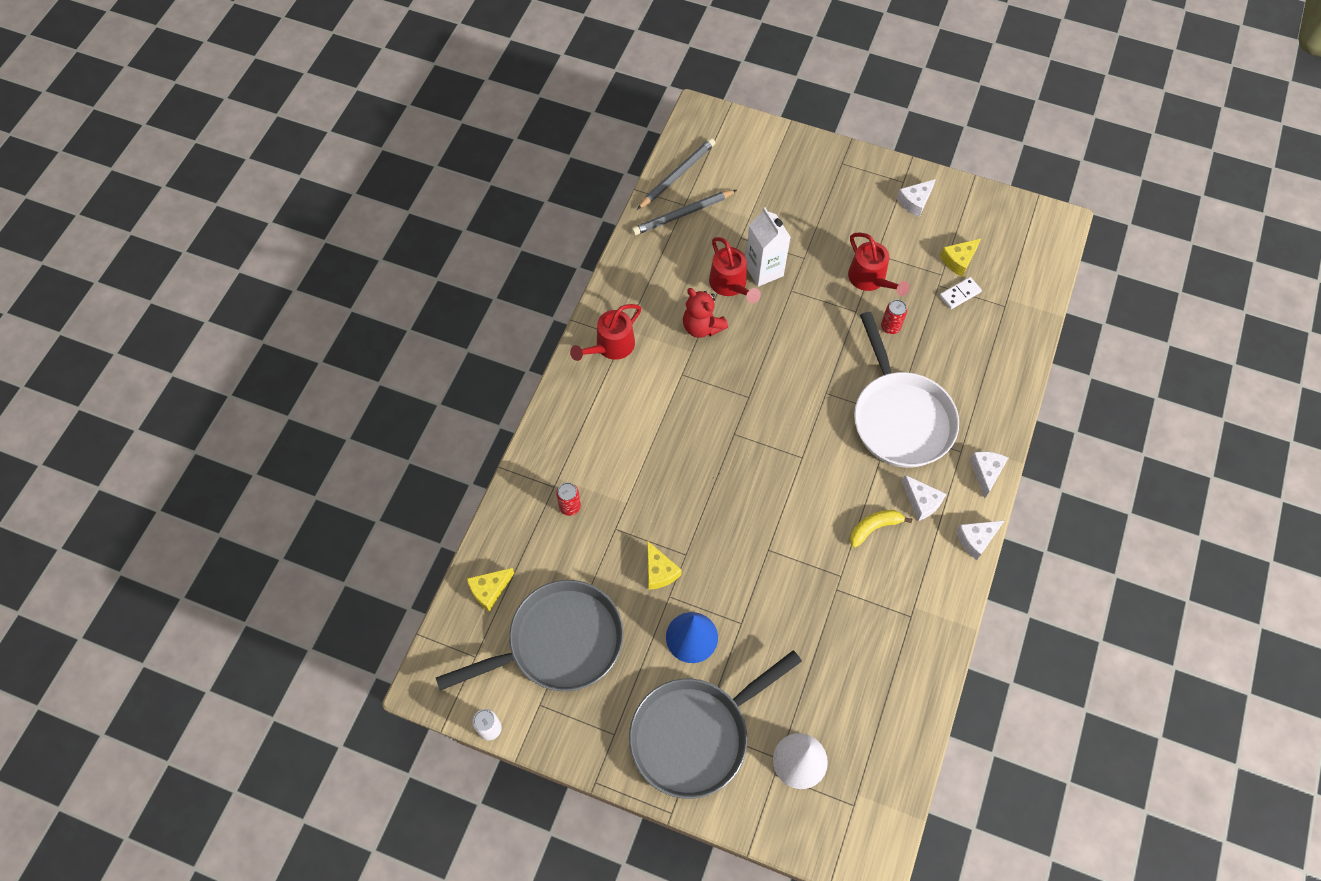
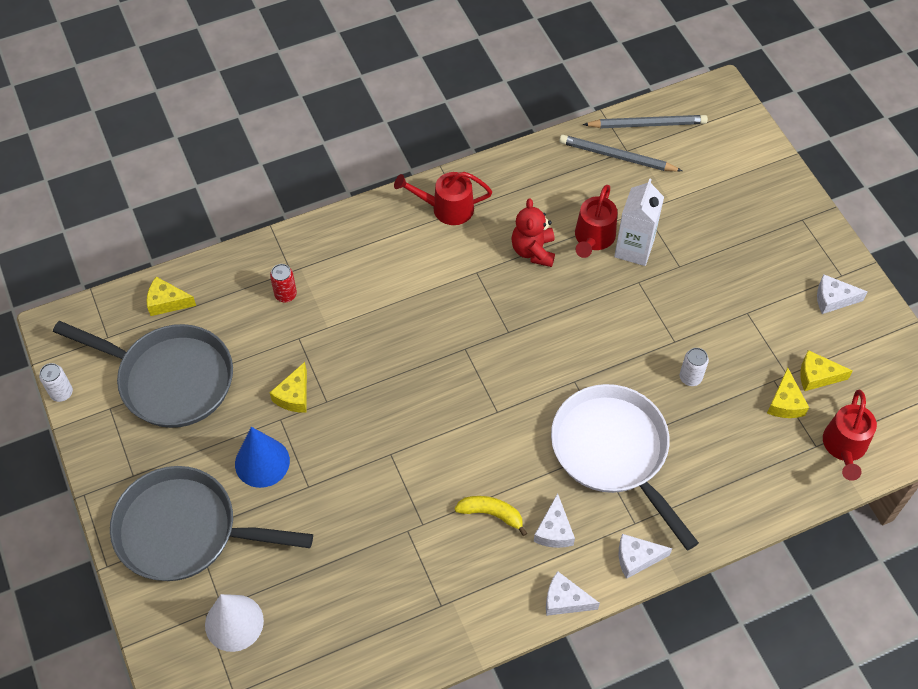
camera: 45 degrees right, 5 degrees down
red watering can [848,233,910,296] -> red watering can moved to [823,390,877,481]
white pan [854,312,959,468] -> white pan turned 120 degrees clockwise [551,384,699,551]
red can [881,300,907,334] -> white can [680,348,709,386]
white domino [939,277,982,309] -> yellow cheese [767,368,809,418]
white cheese [969,451,1008,498] -> white cheese turned 150 degrees counterclockwise [619,534,672,579]

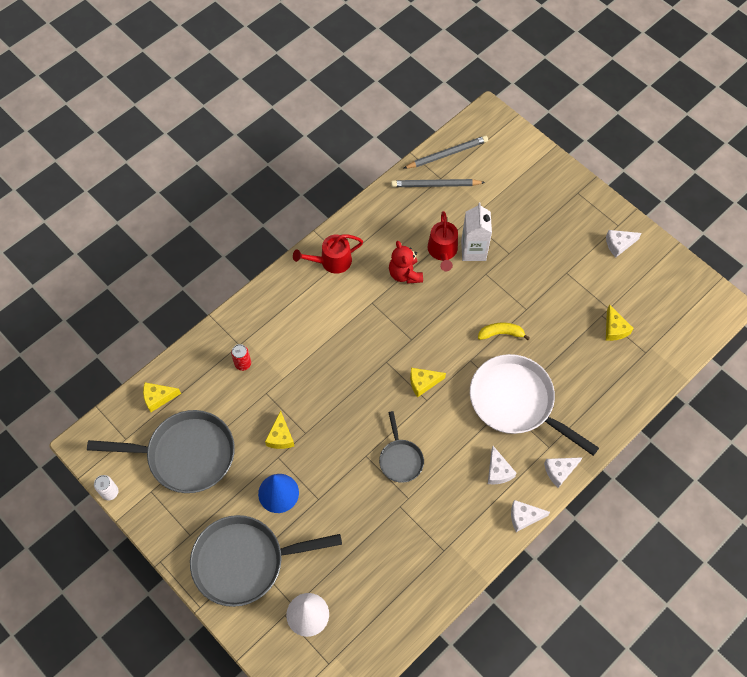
camera: 20 degrees left, 5 degrees up
yellow banana [455,496,527,536] -> yellow banana moved to [478,323,530,340]
white can [680,348,709,386] -> none
yellow cheese [800,350,853,391] -> yellow cheese moved to [410,368,446,398]
red watering can [823,390,877,481] -> none
none -> grey pan [379,411,424,483]

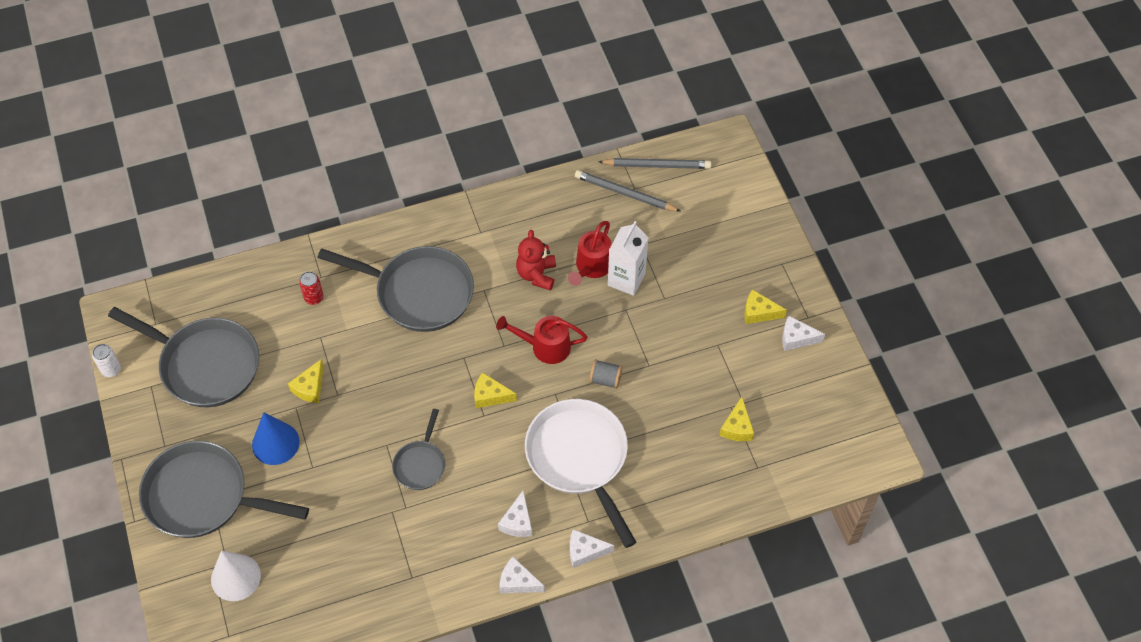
camera: 25 degrees right, 5 degrees down
yellow cheese [143,382,181,412] -> yellow cheese moved to [745,289,787,324]
red watering can [293,234,363,274] -> red watering can moved to [496,316,587,364]
yellow banana [478,323,530,340] -> grey spool [589,359,623,389]
none -> grey pan [317,246,474,332]

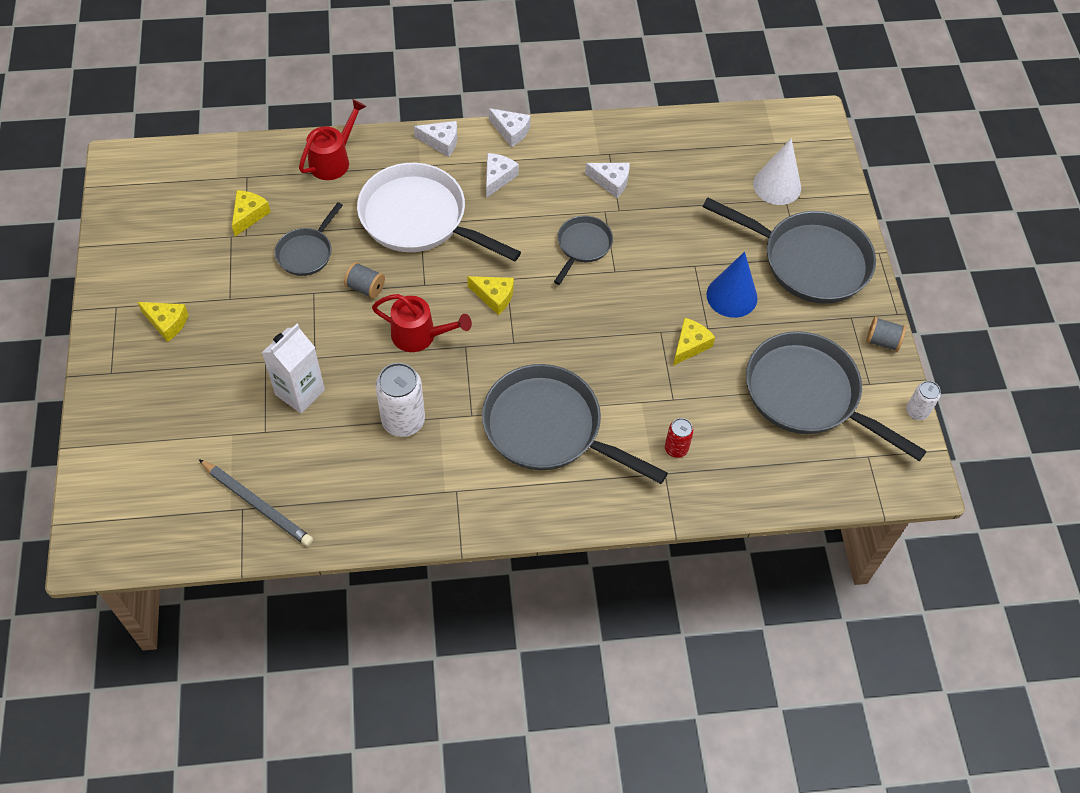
camera: 170 degrees left, 0 degrees up
red teddy bear [516,230,556,290] -> white can [375,363,425,437]
white pan [525,399,636,548] -> white pan turned 135 degrees clockwise [357,163,521,262]
red watering can [568,221,611,286] -> red watering can moved to [299,99,367,180]
grey pencil [598,158,712,169] -> none
white cheese [782,316,825,351] -> white cheese moved to [585,163,630,198]
none -> grey pan [275,202,343,276]
none -> grey spool [866,317,906,352]

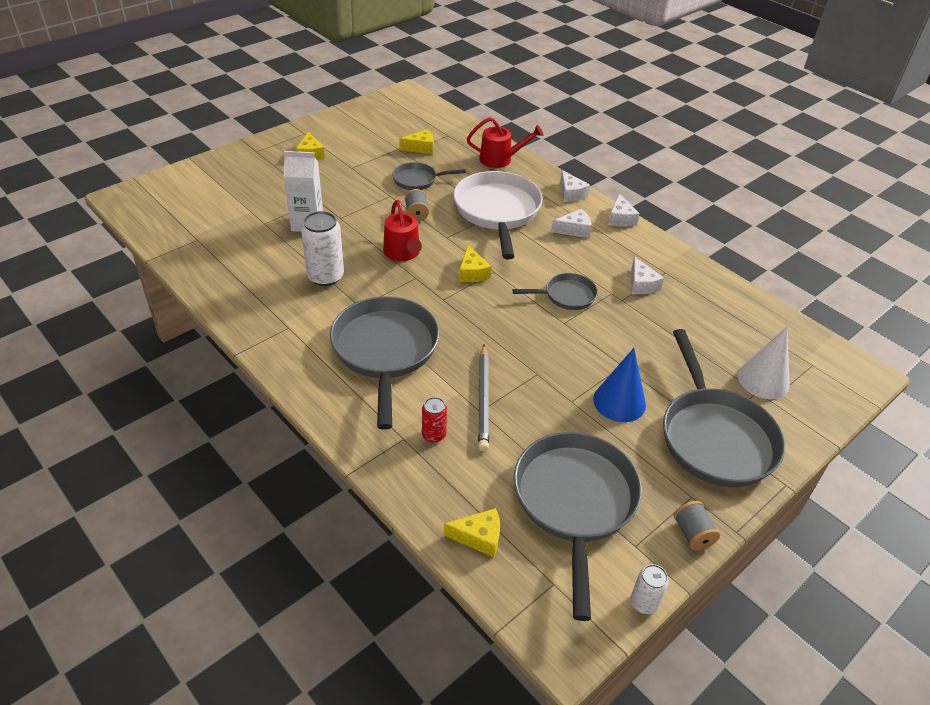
camera: 55 degrees right, 15 degrees down
grey pencil [198,459,313,546] -> grey pencil moved to [478,344,489,451]
yellow cheese [673,318,715,366] -> yellow cheese moved to [443,508,500,557]

